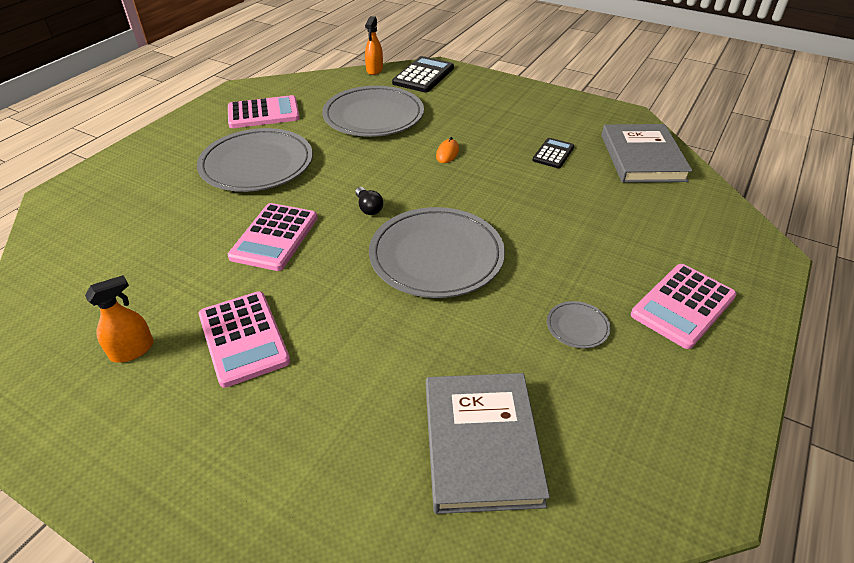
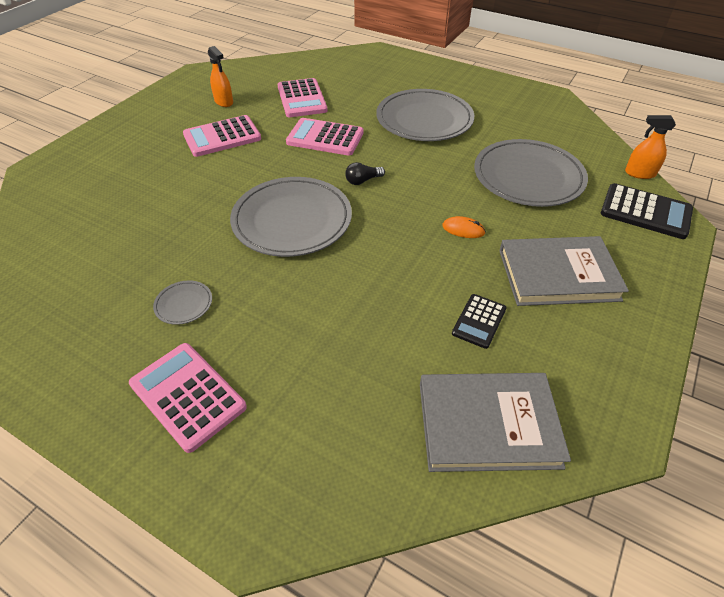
camera: 90 degrees right, 5 degrees up
pink calculator [228,95,300,128] -> pink calculator moved to [277,78,328,117]
grey book [426,373,550,514] -> grey book moved to [499,236,629,306]
black calculator [532,138,574,168] -> black calculator turned 90 degrees clockwise [452,294,507,349]

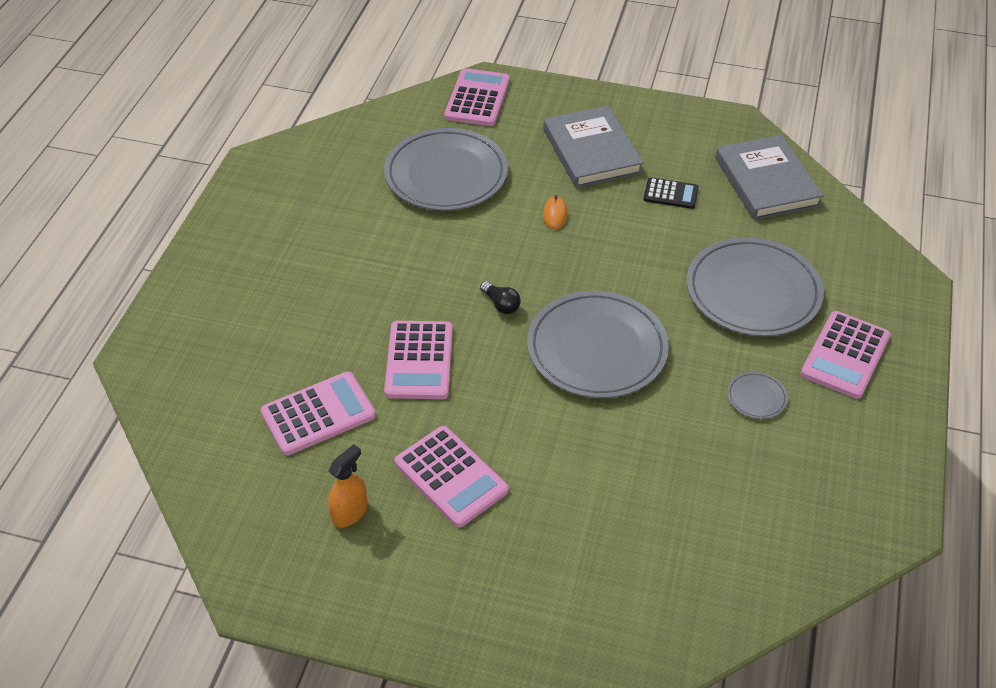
camera: 105 degrees left, 0 degrees up
grey plate [376,89,475,141] -> grey plate moved to [687,237,824,337]
black calculator [601,183,693,239] -> pink calculator [444,68,510,126]
orange spray bottle [625,115,676,179] -> none

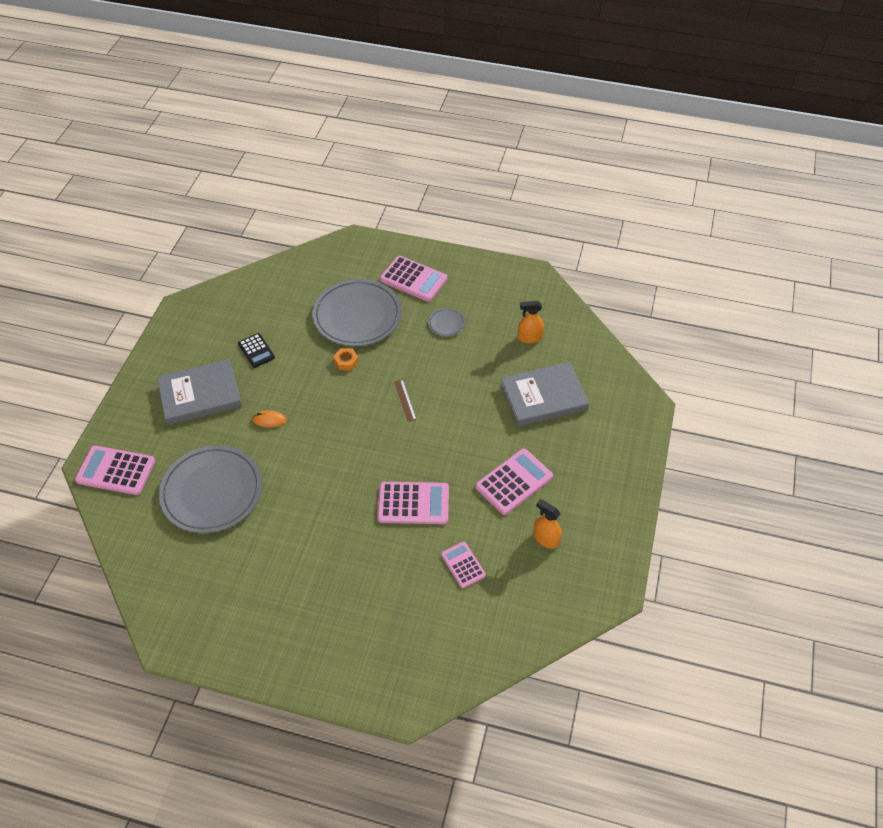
camera: 90 degrees left, 5 degrees up
pink calculator [260,371,376,456] -> pink calculator [441,542,486,588], size x0.60
black light bulb [480,281,521,314] -> none
grey plate [527,291,669,398] -> brown ruler [394,380,416,422]
black calculator [644,177,699,209] -> black calculator turned 135 degrees clockwise [238,333,275,368]
grey book [715,135,824,220] -> grey book moved to [500,362,589,426]
none -> orange nut [333,348,359,370]
none -> orange spray bottle [518,301,544,343]

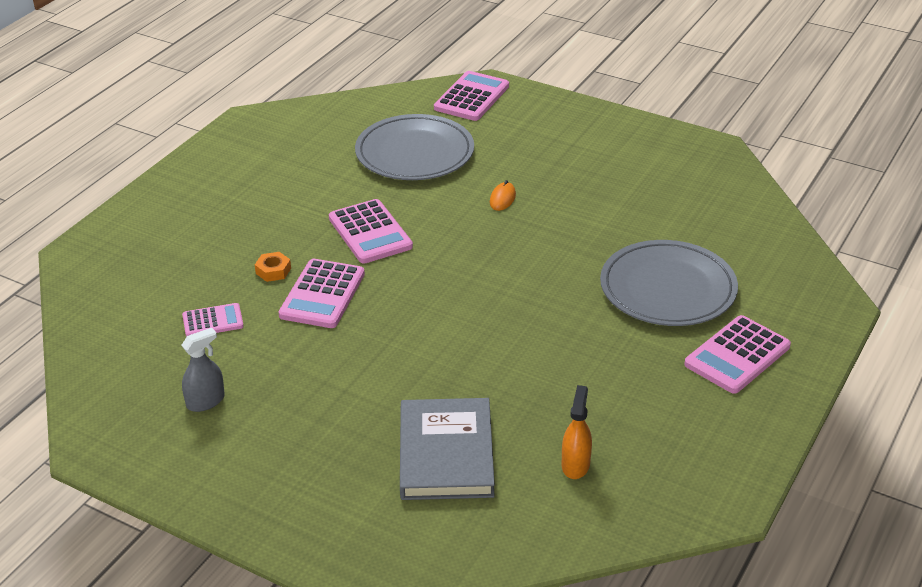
camera: 105 degrees right, 15 degrees down
grey book [157,359,242,425] -> none
black calculator [238,333,275,368] -> none
orange nut [333,348,359,370] -> orange nut moved to [255,252,291,282]
brown ruler [394,380,416,422] -> none
grey plate [428,308,465,336] -> none
pink calculator [475,448,553,515] -> pink calculator moved to [329,199,413,263]
orange spray bottle [533,499,562,549] -> grey spray bottle [181,328,225,412]

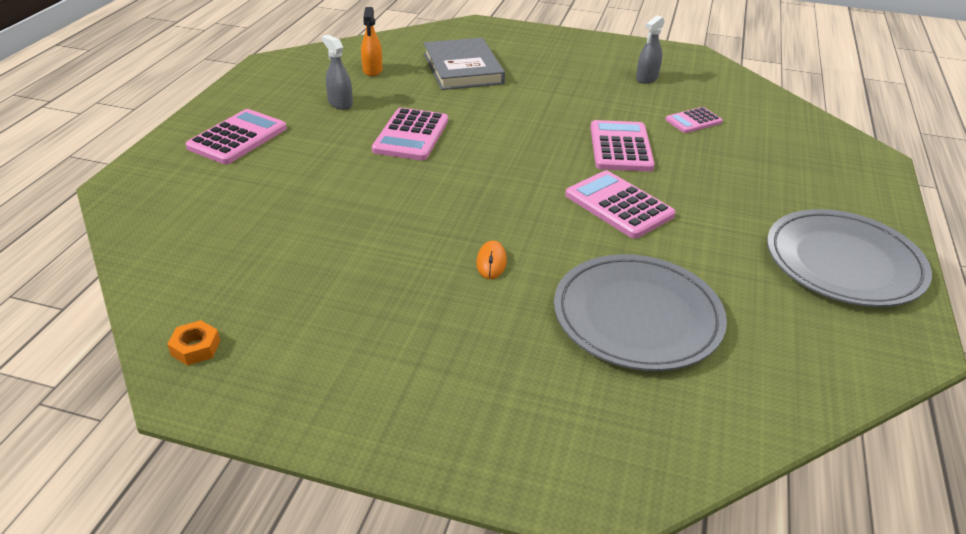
camera: 165 degrees right, 0 degrees up
orange nut [255,252,291,282] -> orange nut moved to [167,320,220,366]
pink calculator [434,71,509,121] -> pink calculator moved to [372,108,448,161]
grey plate [600,240,738,326] -> grey plate moved to [767,209,932,307]
none -> grey spray bottle [322,35,353,110]

